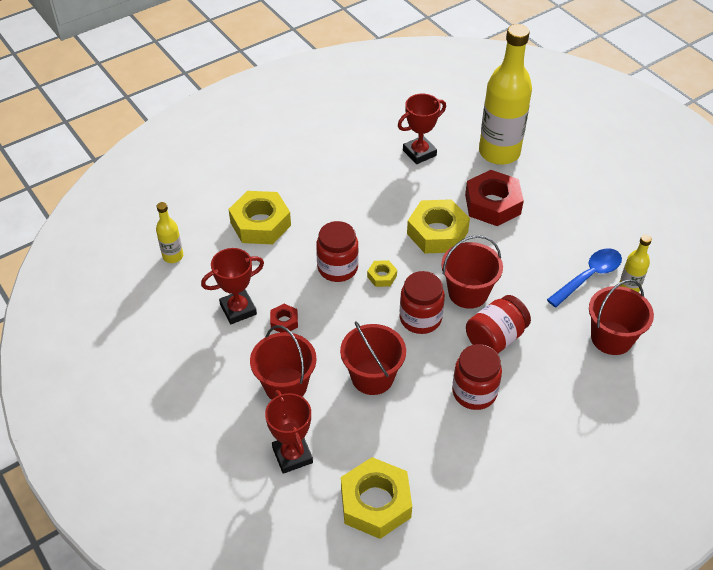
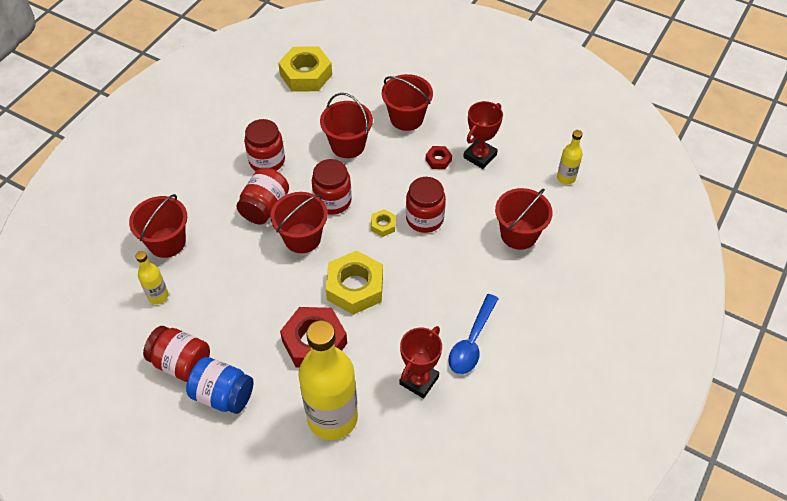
camera: 155 degrees right, 5 degrees up
yellow nut [228,191,291,244] -> red bucket [495,188,553,250]
red trophy [265,390,313,474] -> none
blue spoon [547,248,622,307] -> blue spoon moved to [448,294,499,374]
none -> red jar [143,326,210,382]
none -> blue jar [186,357,253,414]

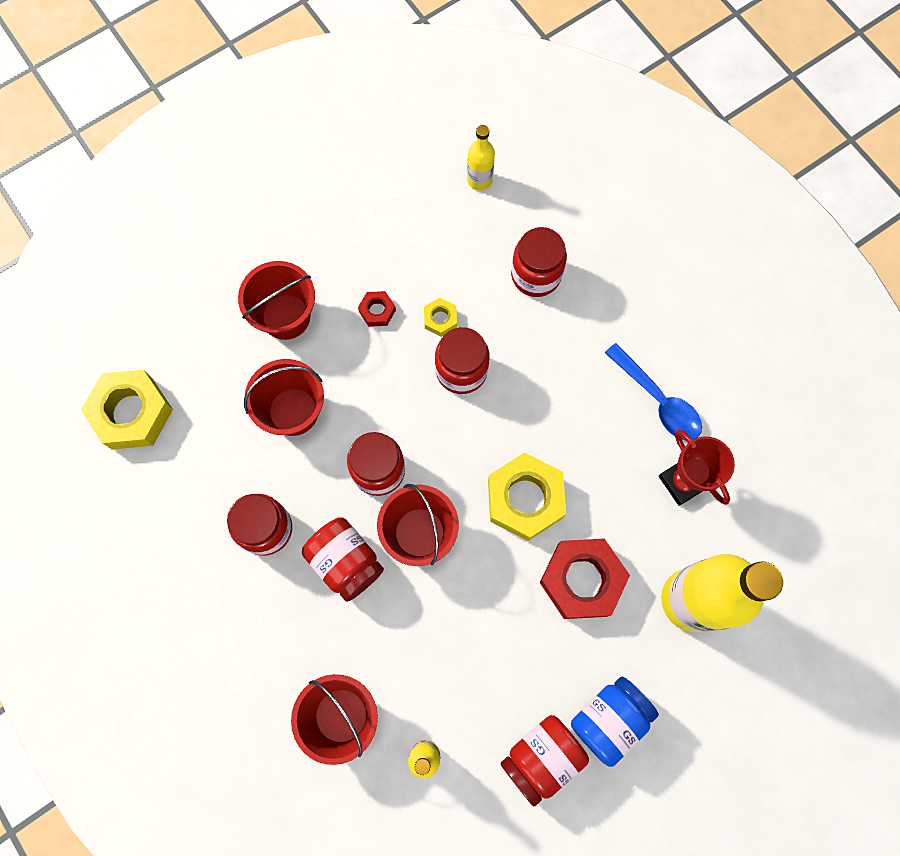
camera: 65 degrees left, 20 degrees up
yellow nut [371,209,396,237] -> yellow nut moved to [424,298,457,337]
red trophy [463,101,503,169] -> none
red bucket [495,188,553,250] -> red jar [511,227,567,297]

